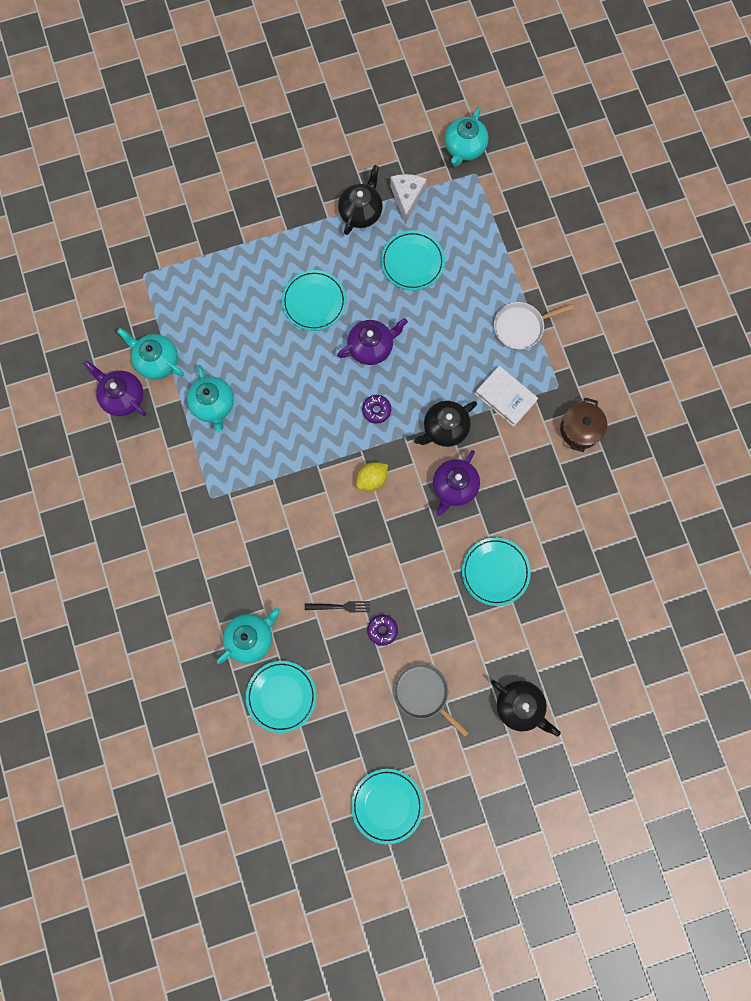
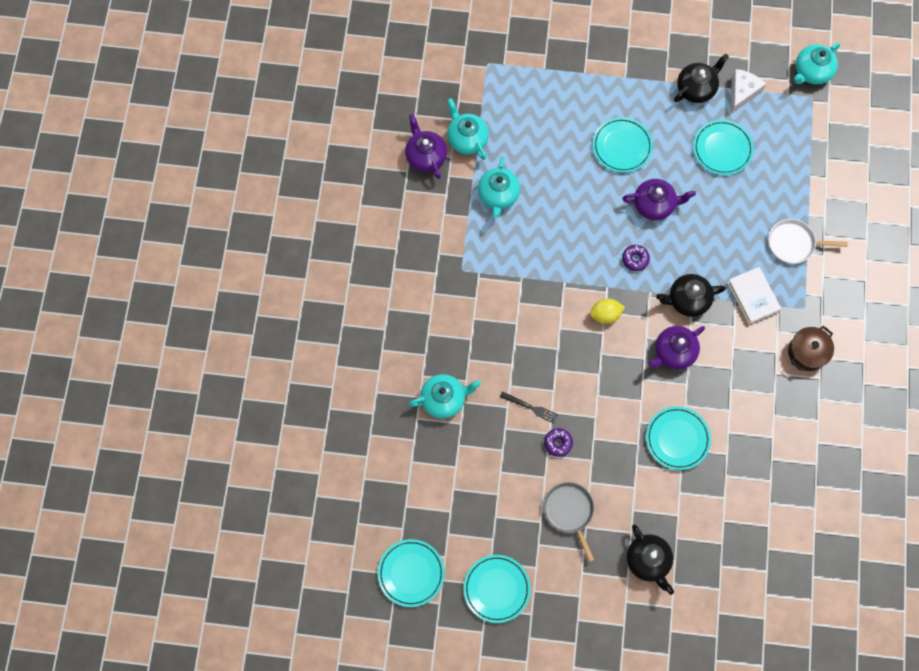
camera: 25 degrees right, 5 degrees down
turquoise plate [246,661,316,733] -> turquoise plate moved to [378,539,444,607]

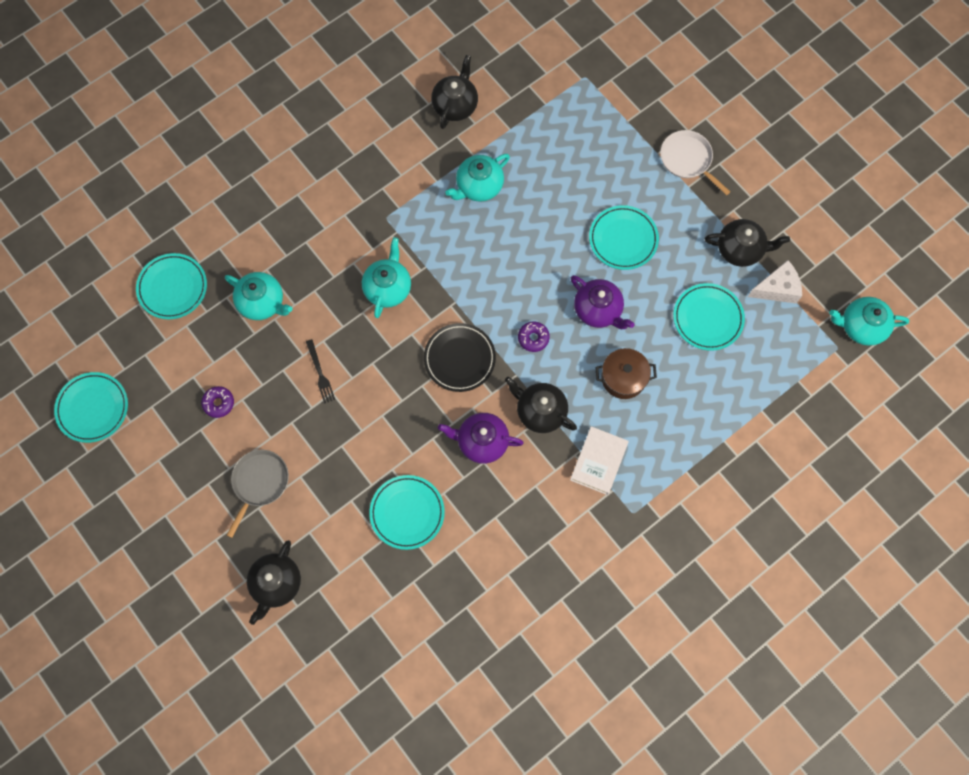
camera: 45 degrees right, 0 degrees up
purple teapot [405,114,447,179] -> black teapot [431,55,478,129]
turquoise teapot [447,98,489,160] -> turquoise teapot moved to [362,237,411,318]
turquoise plate [463,555,531,623] -> turquoise plate moved to [136,253,207,319]
purple donut [544,428,573,457] -> purple donut moved to [201,386,234,418]
yellow lemon [590,299,625,324] -> black plate [424,323,496,392]
white pan [768,219,848,263] -> white pan moved to [660,130,730,195]
brown pot [788,325,834,371] -> brown pot moved to [595,348,657,399]

